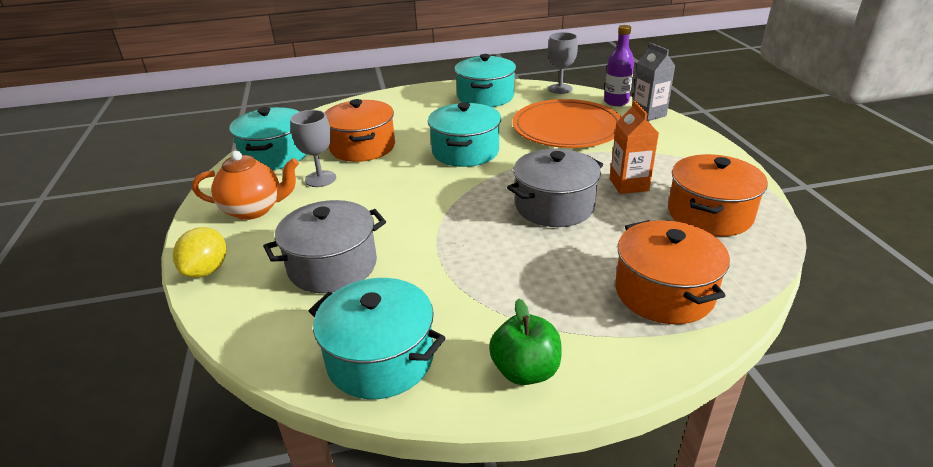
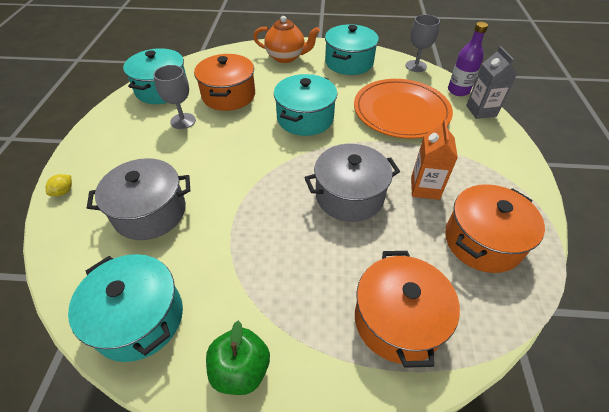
camera: 15 degrees right, 15 degrees up
yellow lemon [173,227,226,278] -> yellow lemon [46,174,72,196], size x0.56
orange teapot [192,151,299,220] -> orange teapot moved to [253,16,320,63]

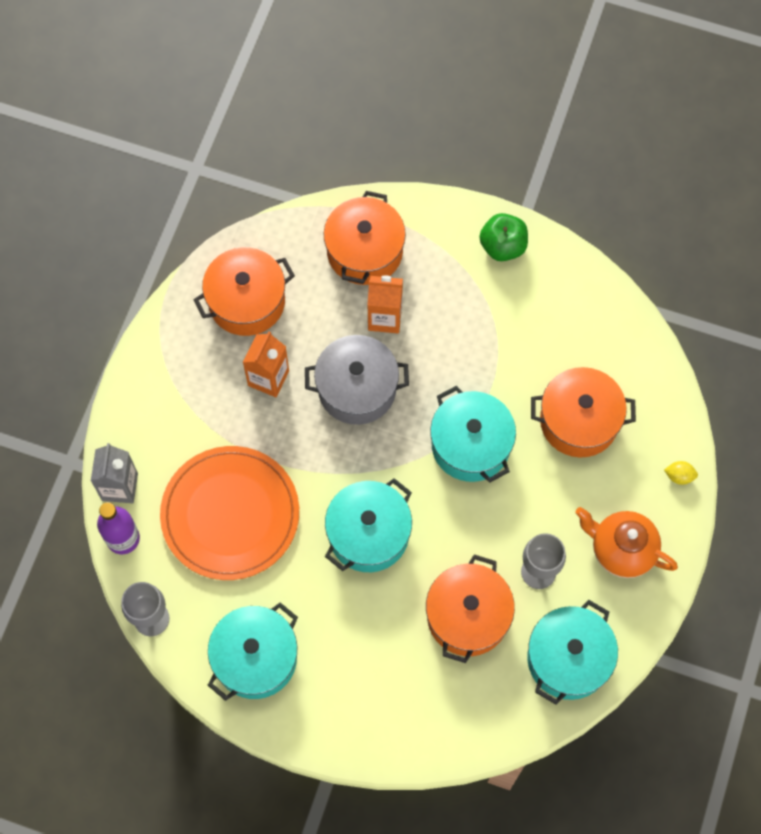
camera: 165 degrees left, 20 degrees up
yellow lemon [46,174,72,196] -> yellow lemon turned 60 degrees clockwise [664,461,698,485]
turquoise pot [68,254,183,362] -> turquoise pot moved to [430,386,516,483]
grey pot [87,158,190,240] -> orange pot [531,367,636,458]
orange teapot [253,16,320,63] -> orange teapot moved to [575,507,678,578]
none -> orange carton [367,275,403,333]

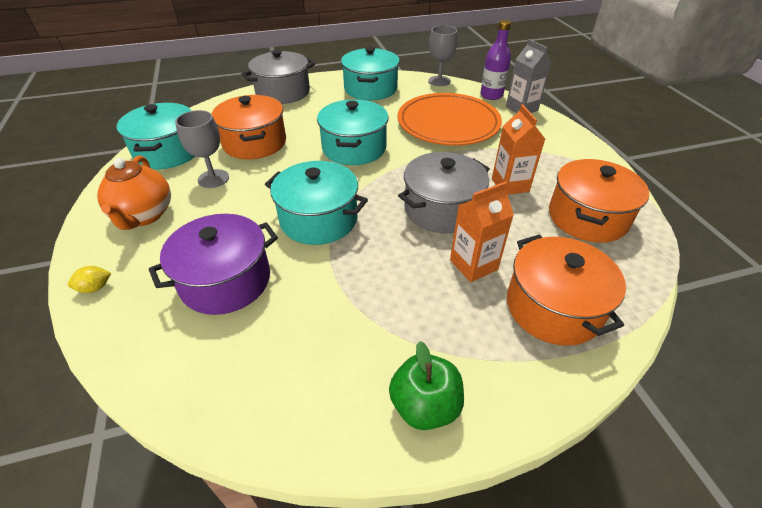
camera: 145 degrees right, 25 degrees down
orange pot [531,367,636,458] -> purple pot [149,214,278,315]
orange teapot [575,507,678,578] -> orange teapot turned 90 degrees clockwise [97,155,171,230]
none -> grey pot [242,50,315,104]

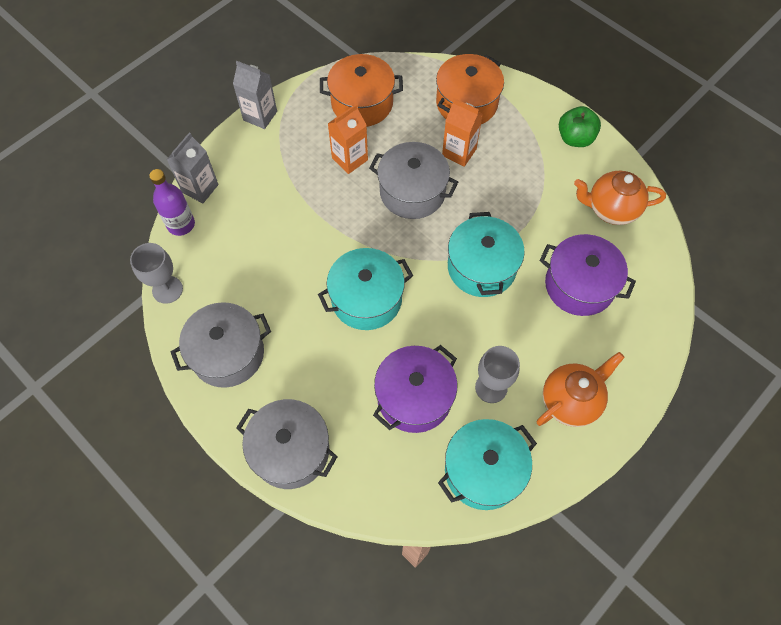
camera: 120 degrees left, 20 degrees up
yellow lemon [68,266,111,293] -> none
orange pot [212,95,286,159] -> purple pot [373,345,457,433]
turquoise pot [341,47,400,100] -> grey pot [171,302,271,388]
orange plate [398,93,502,146] -> none
none -> grey carton [233,61,277,129]
none -> orange teapot [574,171,666,225]

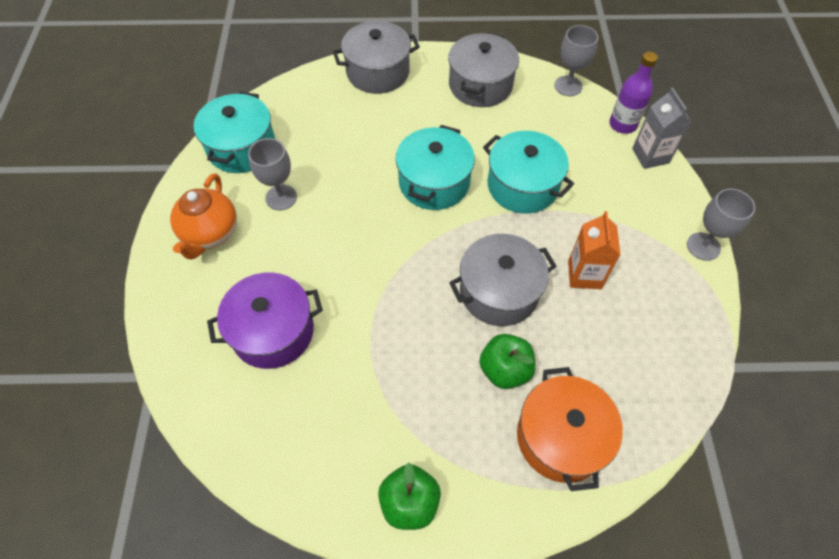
camera: 135 degrees right, 5 degrees down
grey carton [233,61,277,129] -> grey goblet [687,189,755,261]
orange pot [320,54,403,127] -> none
purple pot [373,345,457,433] -> none
orange carton [442,98,483,167] -> green apple [479,334,535,389]
turquoise pot [448,212,525,297] -> turquoise pot moved to [483,131,574,214]
orange teapot [574,171,666,225] -> none

